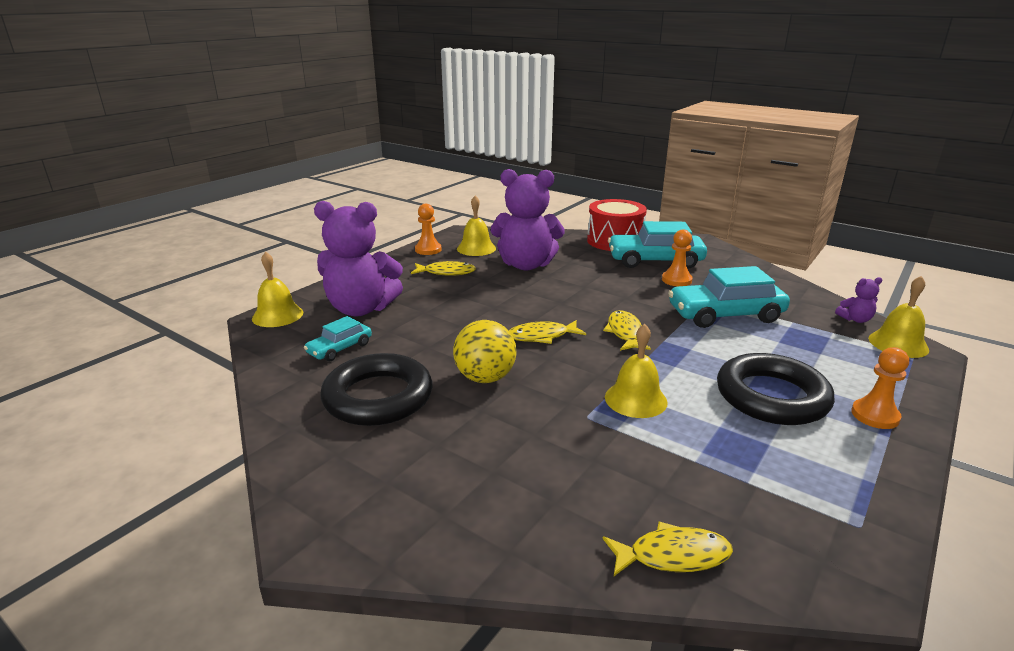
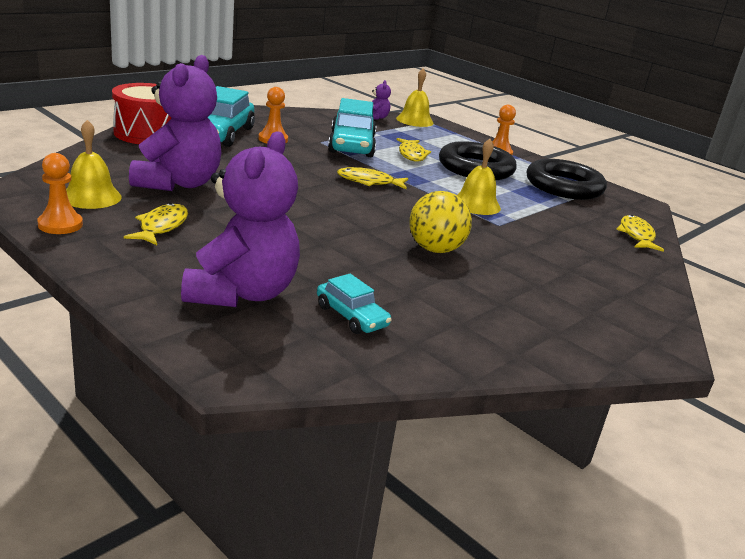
camera: 85 degrees left, 0 degrees up
yellow bell [252,251,303,327] -> none
black ring [320,353,432,426] -> black ring moved to [527,159,607,200]
yellow fish [509,320,586,344] -> yellow fish moved to [397,138,431,162]

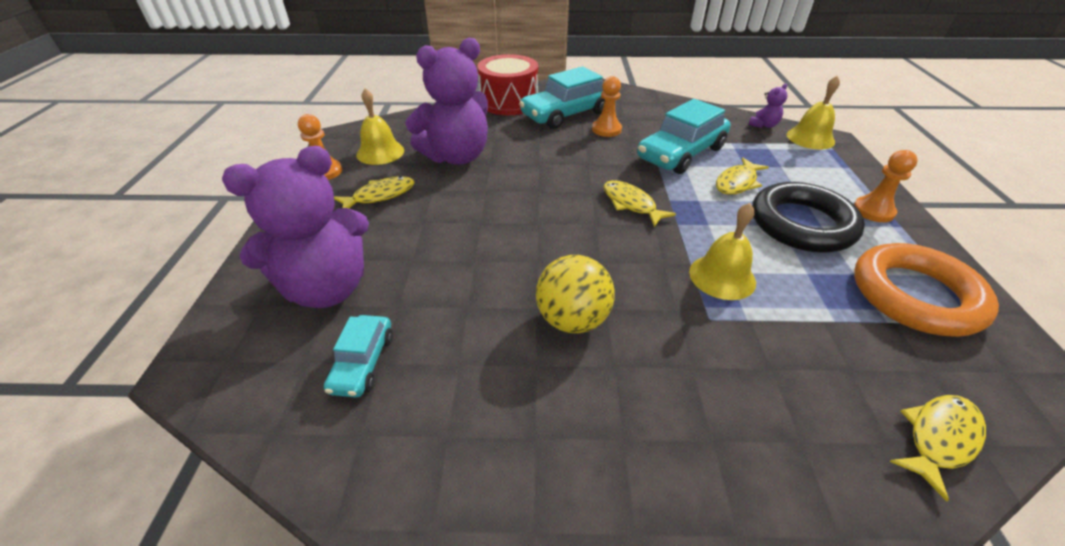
camera: 50 degrees right, 15 degrees up
black ring [527,159,607,200] -> orange ring [854,243,999,337]

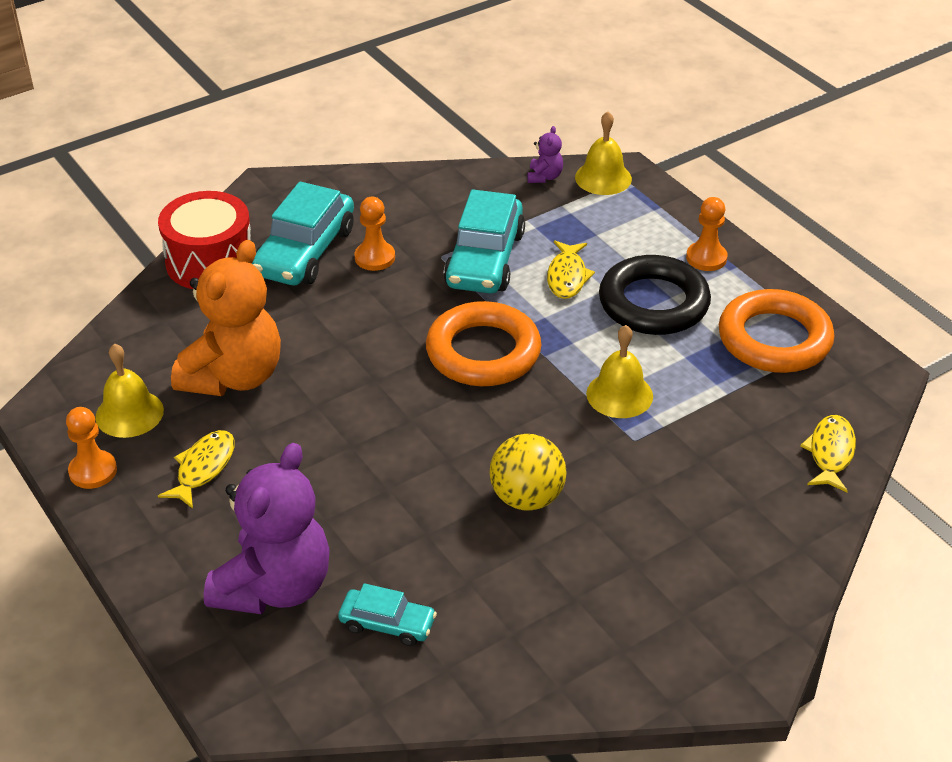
camera: 35 degrees left, 0 degrees up
turquoise car [324,315,393,398] -> turquoise car turned 45 degrees counterclockwise [338,583,437,646]
purple teddy bear [405,38,488,165] -> orange teddy bear [171,240,281,396]
yellow fish [604,180,676,227] -> orange ring [426,301,541,386]

